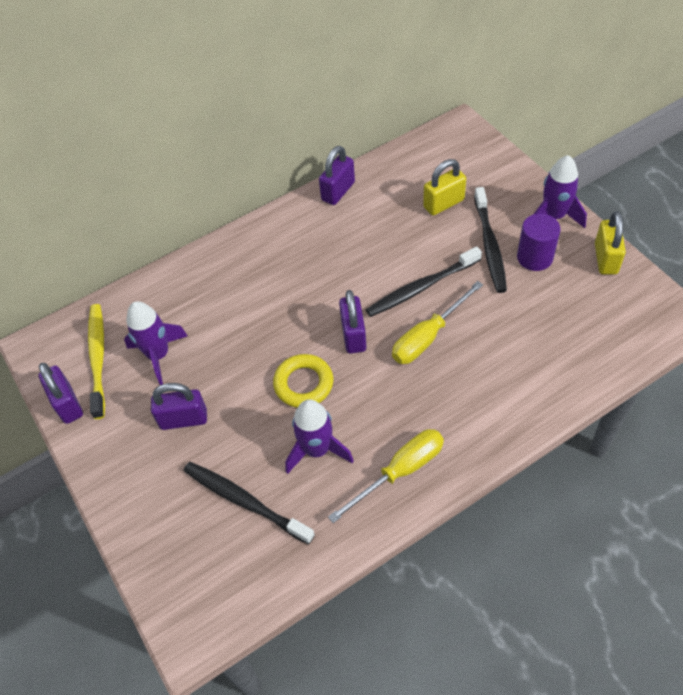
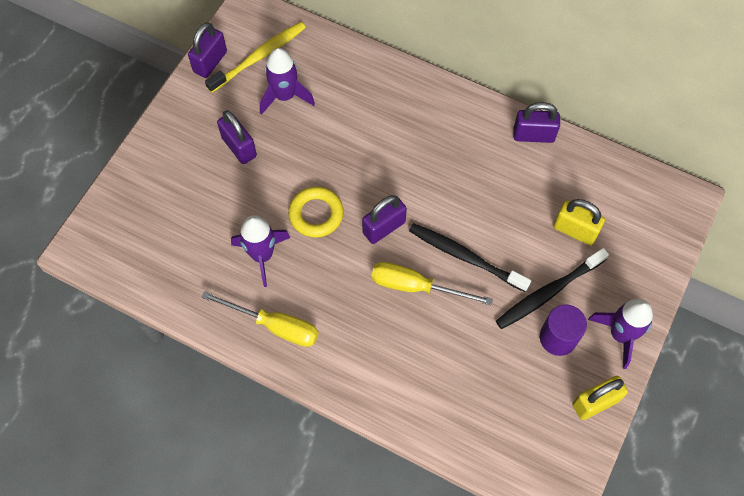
camera: 55 degrees right, 10 degrees up
black toothbrush [184,462,315,545] -> none

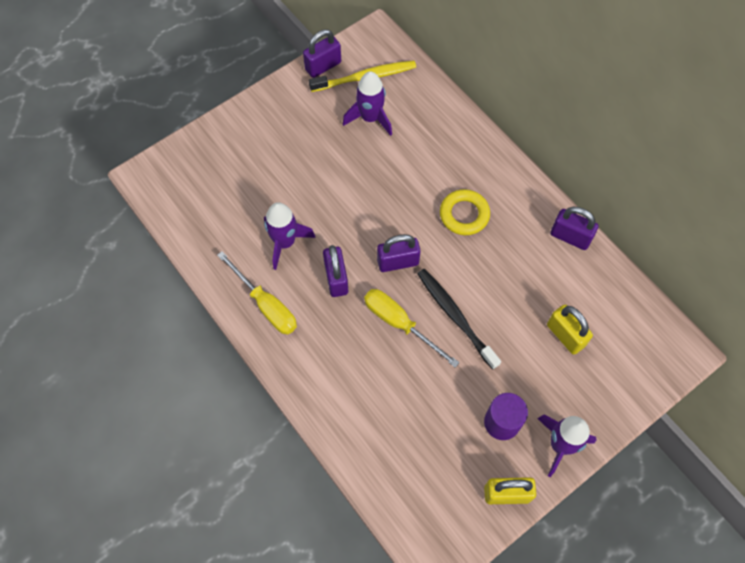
camera: 25 degrees right, 0 degrees up
purple padlock [217,110,257,164] -> purple padlock moved to [323,245,348,297]
yellow ring [288,187,344,238] -> yellow ring moved to [440,189,490,235]
black toothbrush [496,248,609,329] -> none

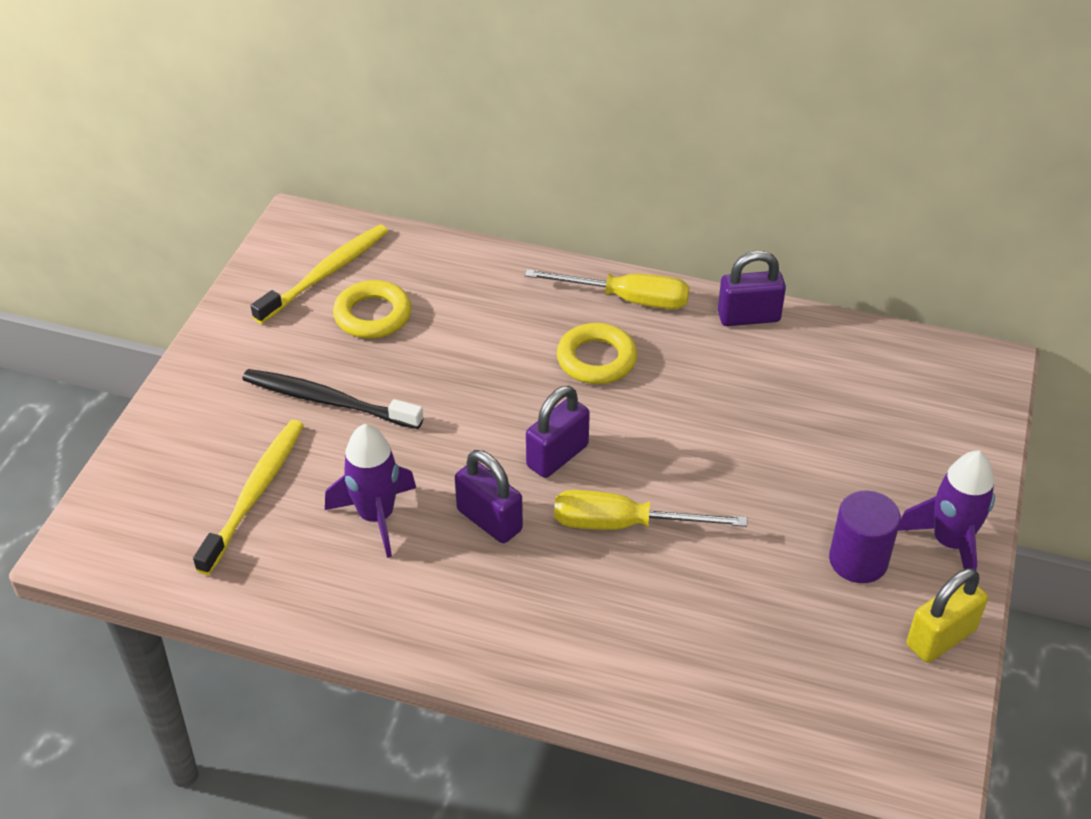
camera: 35 degrees left, 20 degrees down
yellow screwdriver [217,251,297,334] -> yellow screwdriver moved to [525,269,690,309]
purple padlock [303,30,341,78] -> none
purple rocket [343,71,392,136] -> yellow ring [333,280,412,339]
black toothbrush [417,269,501,370] -> black toothbrush moved to [242,369,423,429]
yellow padlock [547,305,593,355] -> none
none -> yellow toothbrush [193,420,304,575]

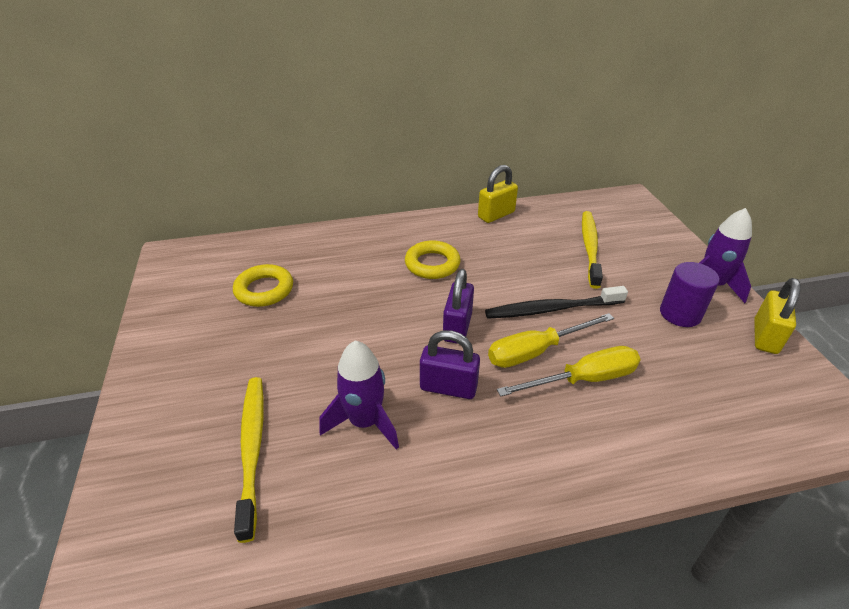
camera: 30 degrees left, 5 degrees down
black toothbrush [242,369,423,429] -> black toothbrush moved to [485,286,628,319]
yellow toothbrush [251,224,388,324] -> yellow toothbrush moved to [582,211,603,289]
yellow screwdriver [525,269,690,309] -> yellow screwdriver moved to [497,346,641,397]
purple padlock [718,251,786,326] -> yellow padlock [478,165,518,223]

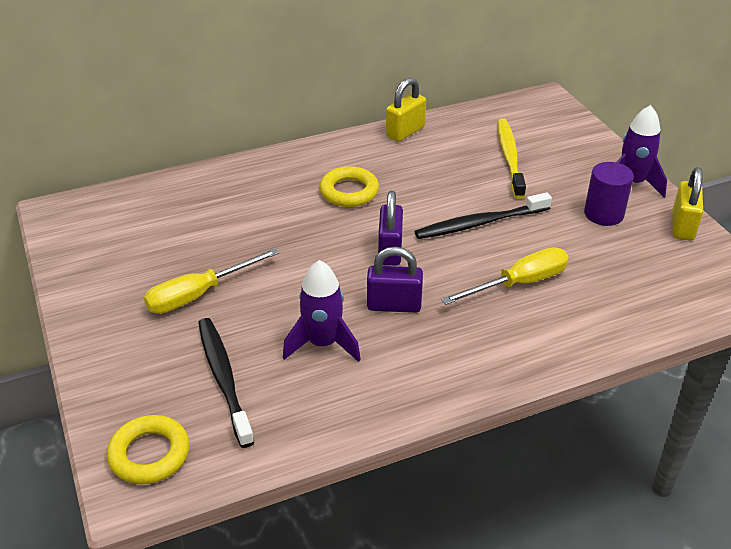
camera: 10 degrees left, 0 degrees up
yellow ring [233,264,293,307] -> yellow ring moved to [107,415,190,484]
yellow toothbrush [234,377,264,543] -> black toothbrush [198,318,255,448]
yellow screwdriver [488,313,614,368] -> yellow screwdriver moved to [144,248,279,314]

